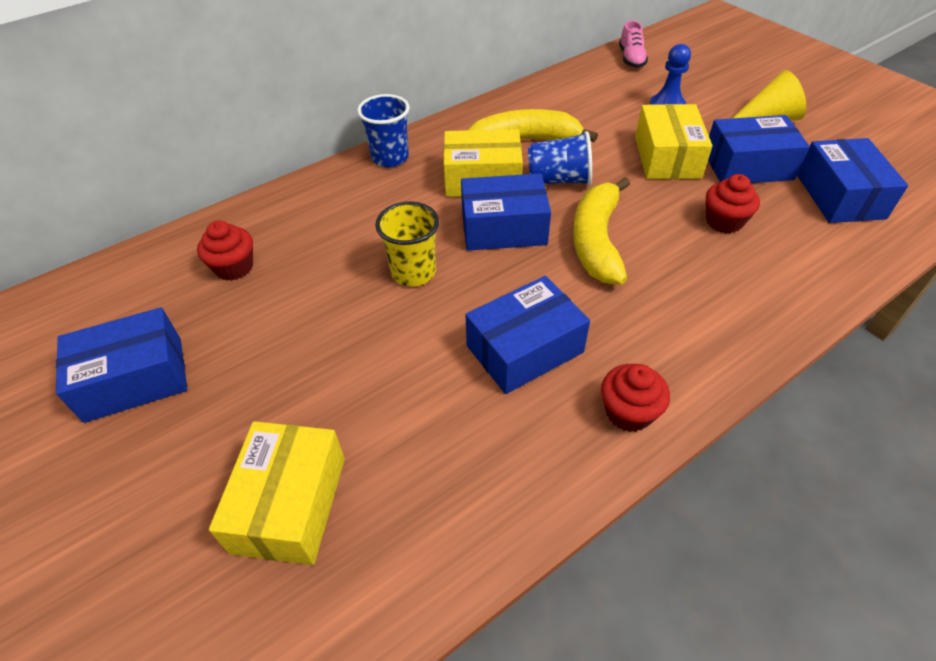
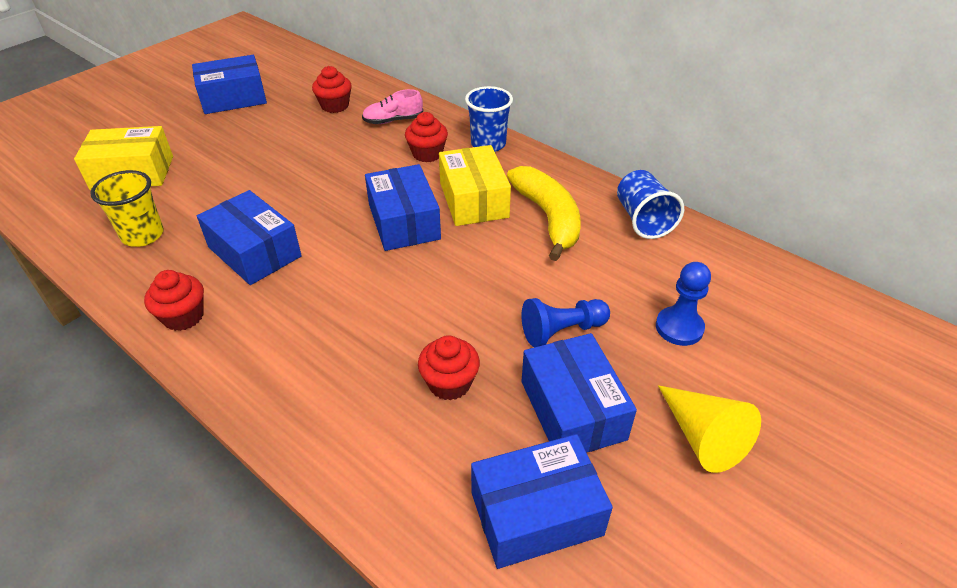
camera: 75 degrees right, 5 degrees down
blue box [56,307,187,423] -> blue box turned 75 degrees counterclockwise [192,55,267,114]
yellow cup [375,201,439,286] -> yellow cup moved to [90,170,164,247]
blue cup [528,131,592,186] -> blue cup moved to [617,170,684,239]
yellow banana [573,177,630,284] -> none
pink shoe [619,20,648,68] -> pink shoe moved to [362,89,423,124]
yellow box [635,104,713,179] -> blue pawn [522,298,610,347]
none -> red cupcake [405,112,448,162]

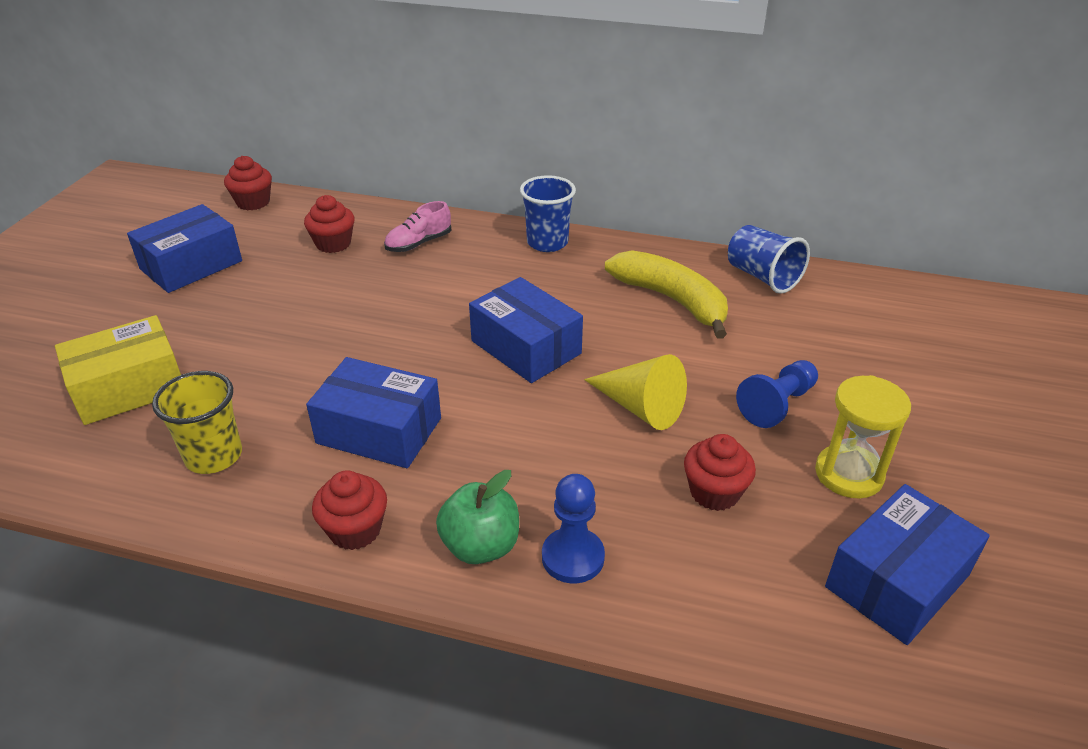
camera: 25 degrees left, 5 degrees down
red cupcake [405,112,448,162] -> red cupcake moved to [224,156,272,210]
yellow box [439,145,511,226] -> none
blue box [522,333,637,453] -> yellow hourglass [815,375,911,499]
blue pawn [656,262,711,346] -> blue pawn moved to [542,474,605,583]
yellow cone [658,385,761,473] -> yellow cone moved to [584,354,687,430]
none -> green apple [436,470,519,564]

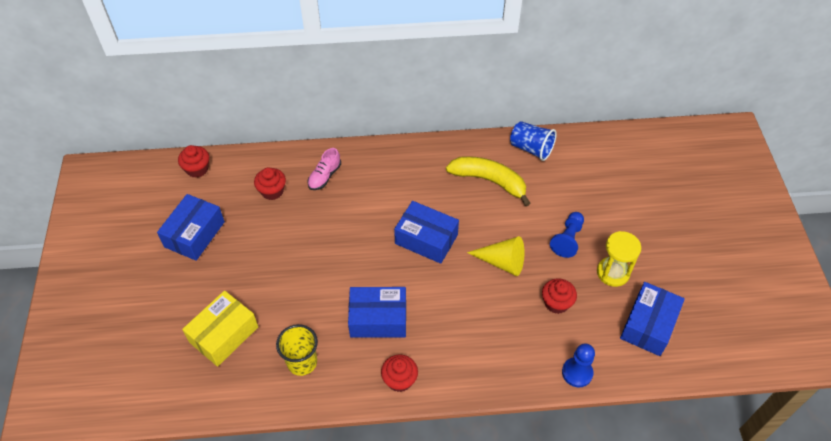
camera: 20 degrees left, 15 degrees up
green apple [436,470,519,564] -> none
blue cup [520,175,576,252] -> none
blue pawn [542,474,605,583] -> blue pawn moved to [562,344,595,388]

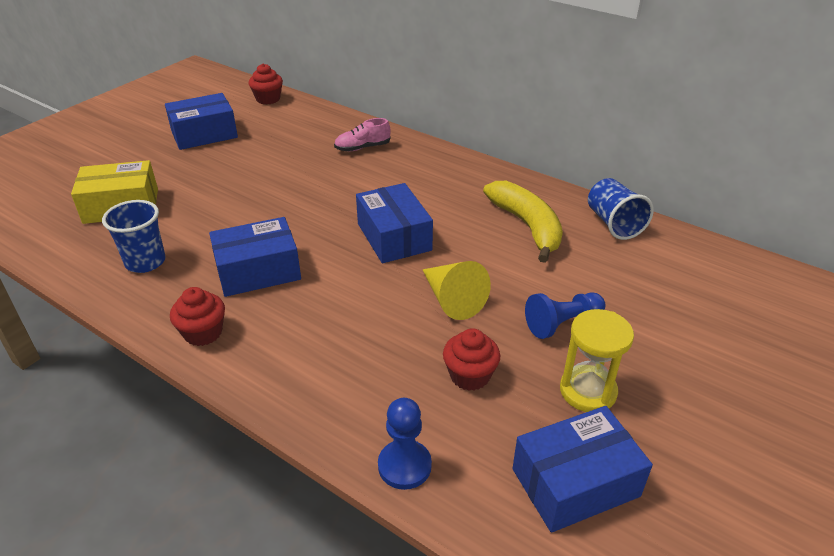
camera: 40 degrees right, 15 degrees down
red cupcake [254,167,286,200] -> none
yellow cup [276,324,318,376] -> blue cup [102,200,165,273]
blue box [348,287,406,338] -> blue box turned 60 degrees counterclockwise [209,217,301,297]

